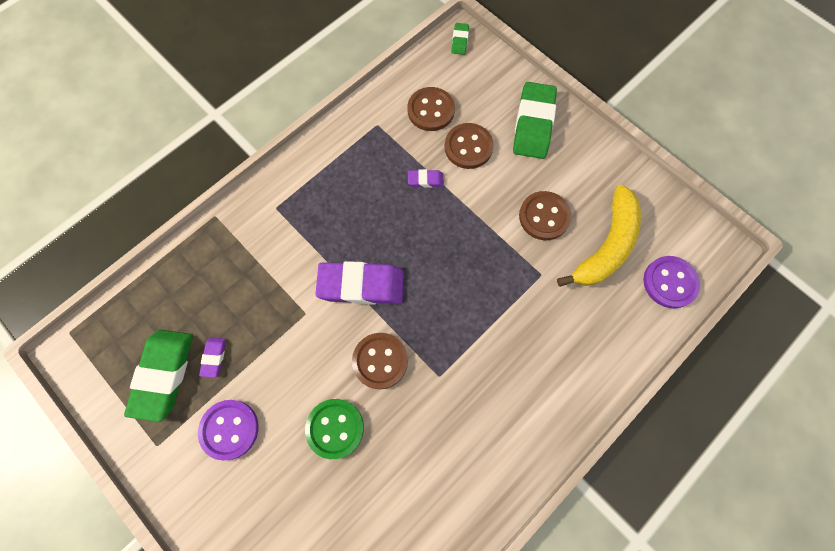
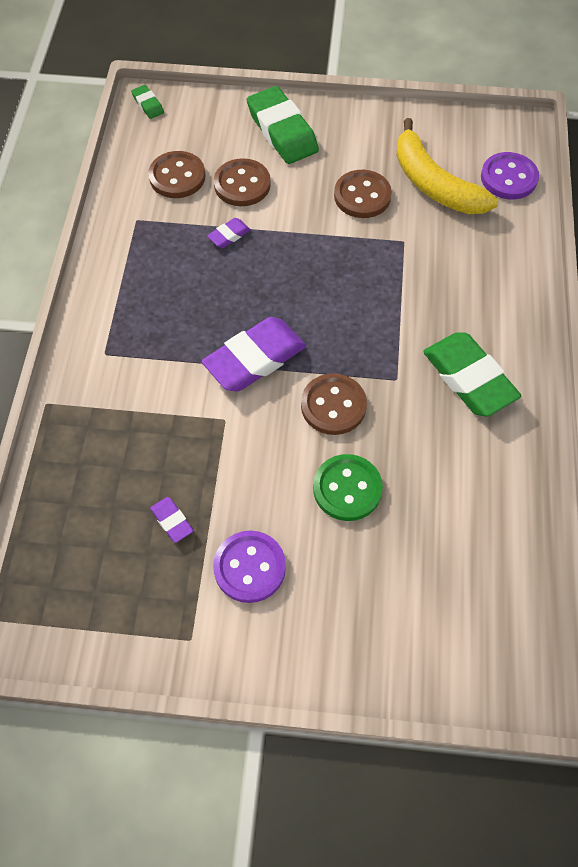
camera: 40 degrees left, 10 degrees down
green eraser [124,330,193,422] -> green eraser moved to [423,333,521,417]
yellow banana [557,185,641,287] -> yellow banana turned 150 degrees clockwise [396,118,498,214]

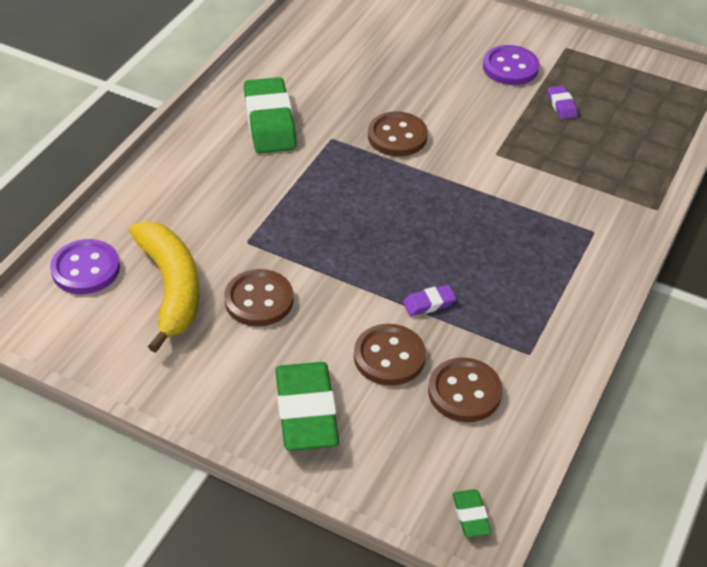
camera: 160 degrees left, 15 degrees down
purple eraser [202,317,306,392] -> none
green button [313,454,383,521] -> none

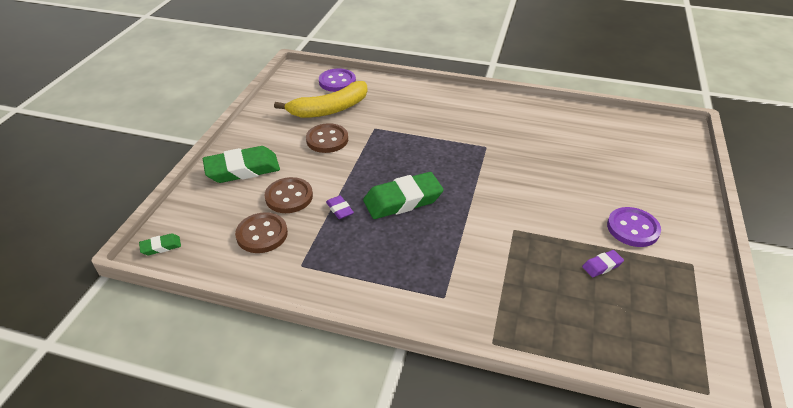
camera: 80 degrees right, 5 degrees down
green eraser [244,77,297,154] -> green eraser moved to [363,172,444,219]
brown button [368,111,428,156] -> none

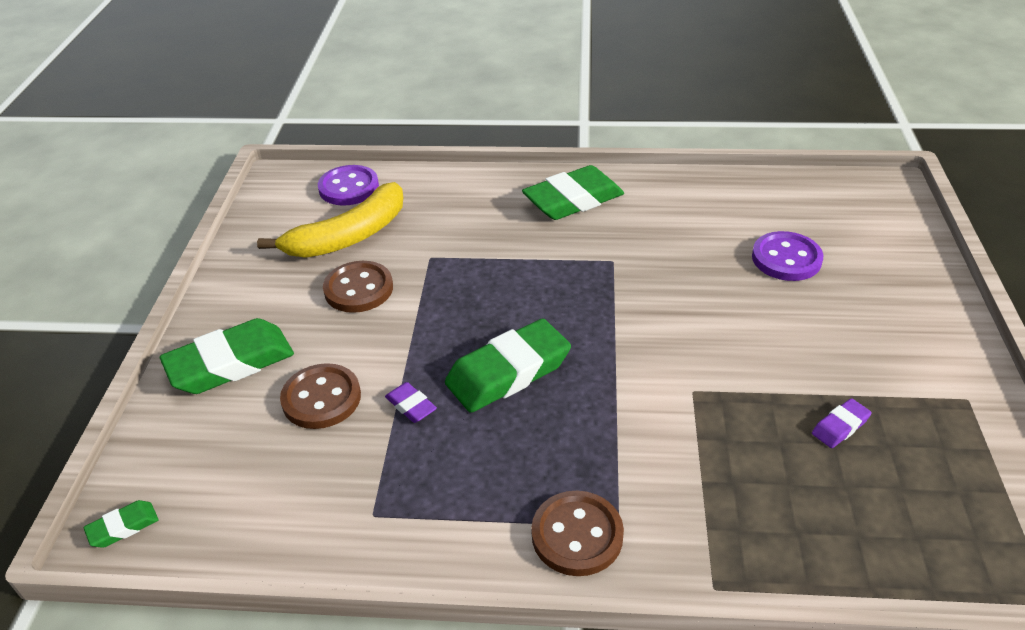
camera: 10 degrees left, 0 degrees up
brown button [235,212,288,253] -> brown button moved to [531,491,624,576]
purple button [607,207,661,247] -> purple button moved to [752,231,824,281]
none -> green eraser [522,165,624,220]

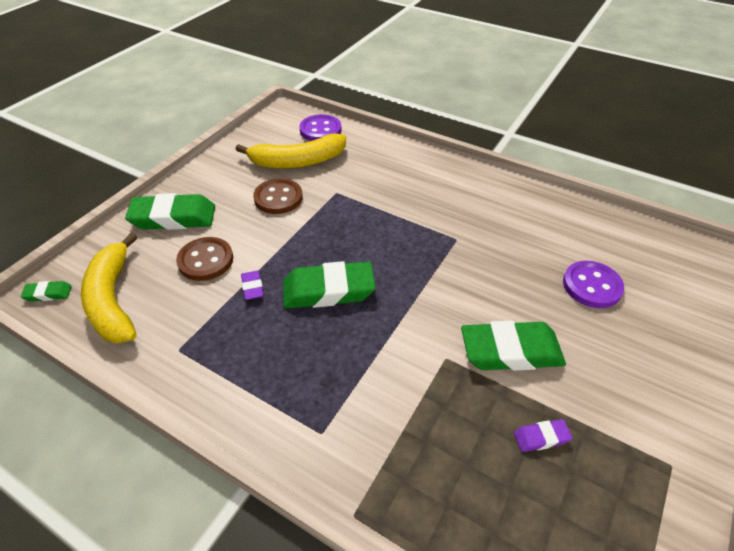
camera: 25 degrees right, 5 degrees up
green eraser [522,165,624,220] -> green eraser moved to [461,321,566,371]
brown button [531,491,624,576] -> none
none -> yellow banana [81,233,137,343]

